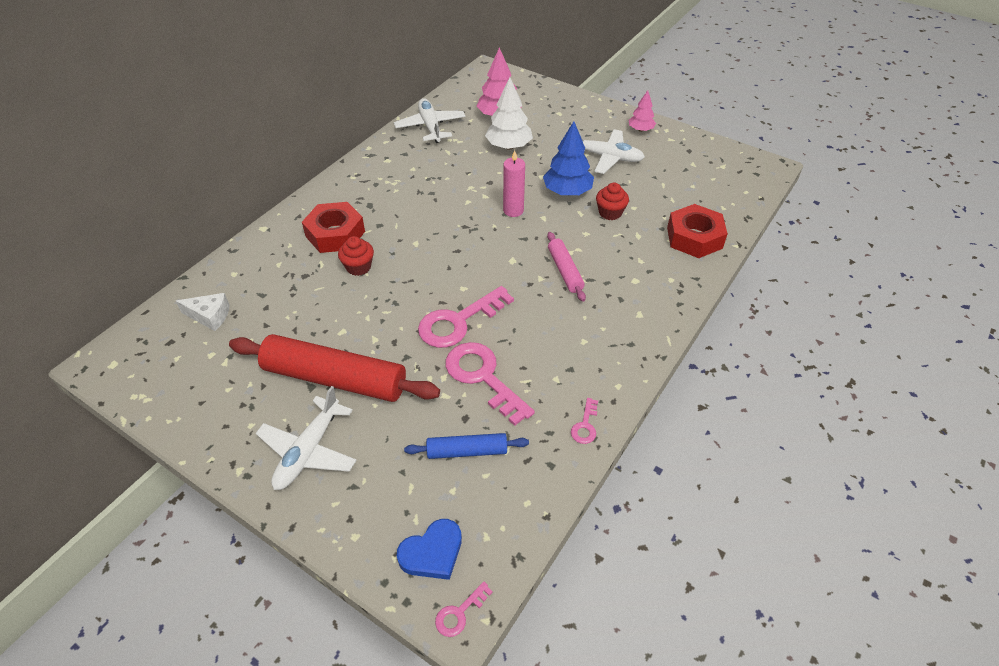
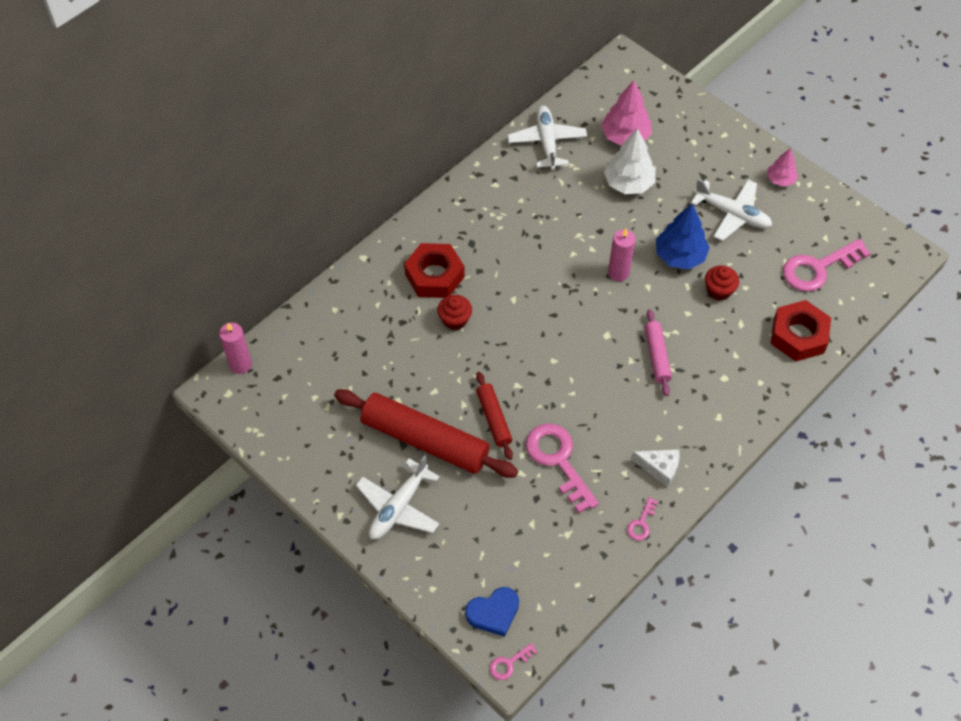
camera: 10 degrees right, 10 degrees up
white cheese [176,293,230,331] -> white cheese moved to [631,449,680,487]
blue rolling pin [404,433,529,459] -> none
pink key [418,286,514,348] -> pink key moved to [783,239,871,292]
none -> pink candle [219,323,252,374]
none -> red rolling pin [476,372,513,460]

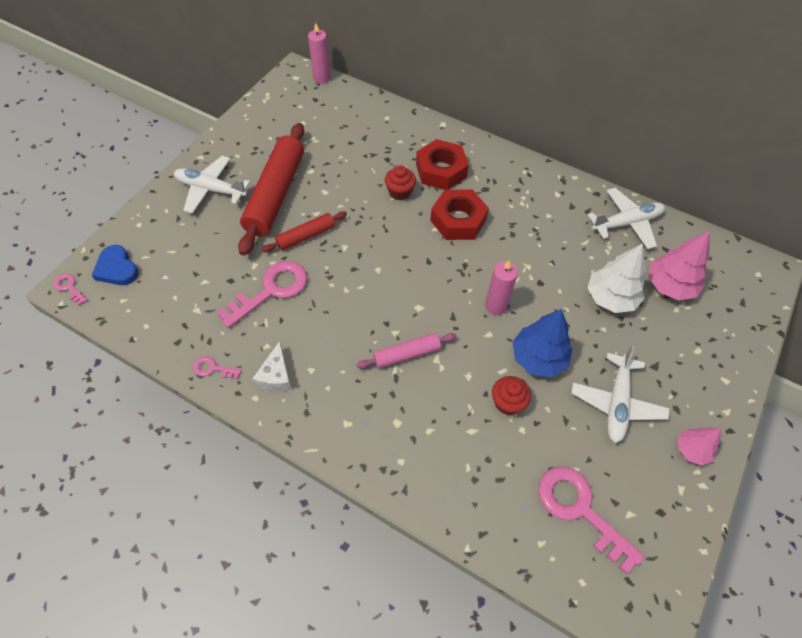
camera: 75 degrees right, 0 degrees up
red nut [771,300,831,361] -> red nut moved to [430,190,489,240]

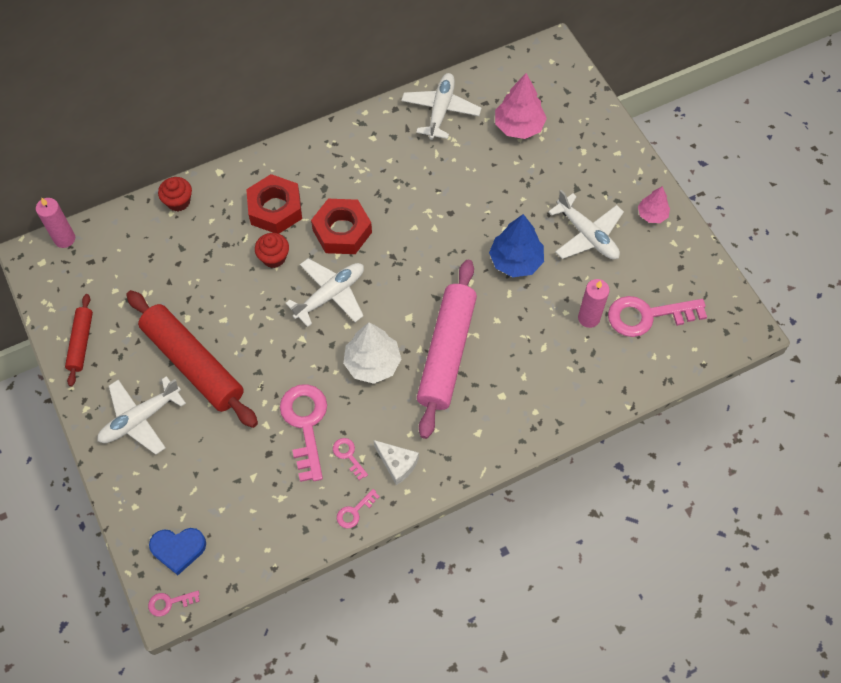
camera: 55 degrees left, 5 degrees up
red rolling pin [262,211,347,252] -> red rolling pin moved to [65,294,93,386]
pink rolling pin [357,333,456,369] -> pink rolling pin [417,260,477,439], size x1.95
pink candle [485,261,518,315] -> pink candle moved to [578,279,610,328]
red cupcake [492,376,531,415] -> red cupcake moved to [158,177,192,211]
white tree [588,243,645,313] -> white tree moved to [343,323,401,384]
none -> white plane [286,258,364,327]
none -> pink key [333,438,368,480]

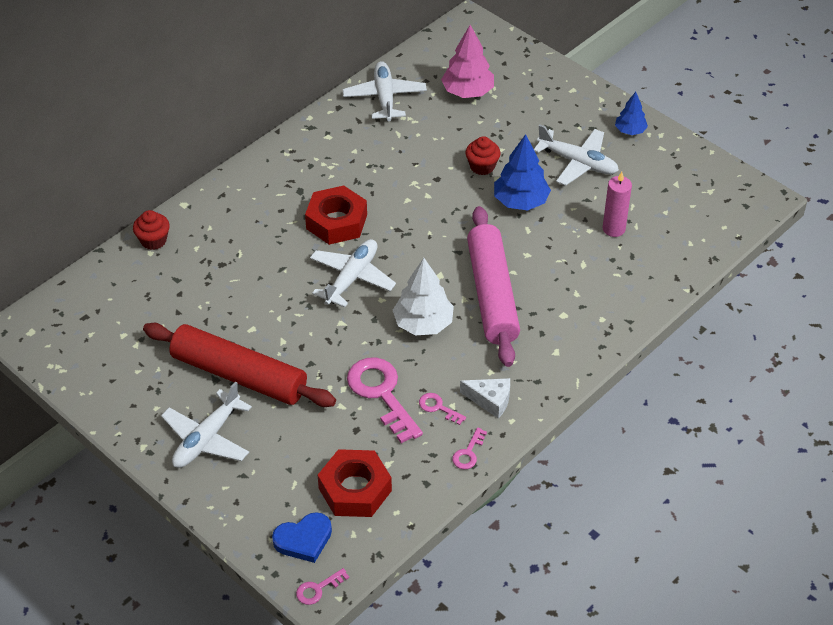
camera: 20 degrees left, 15 degrees down
pink candle [36,197,75,248] -> none
red rolling pin [65,294,93,386] -> none
red nut [246,174,302,234] -> red nut moved to [318,449,392,517]
red cupcake [255,233,289,268] -> red cupcake moved to [466,136,501,175]
pink key [608,296,707,337] -> none
pink tree [638,186,670,223] -> blue tree [615,92,648,135]

